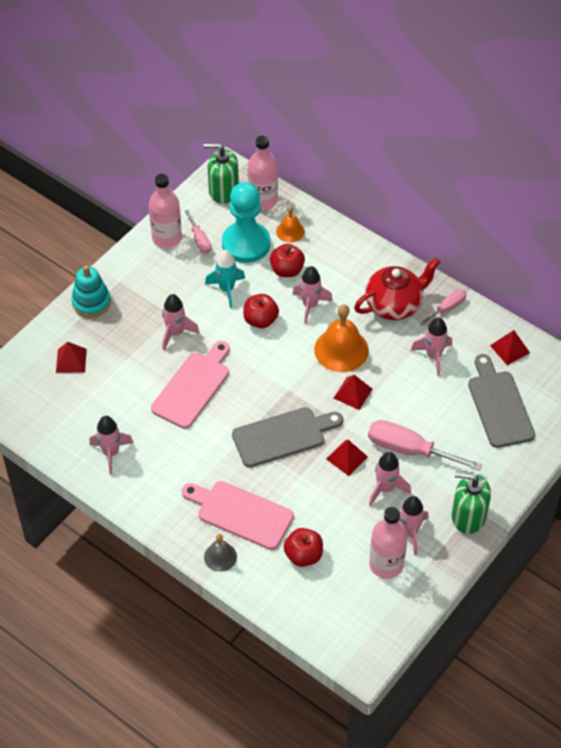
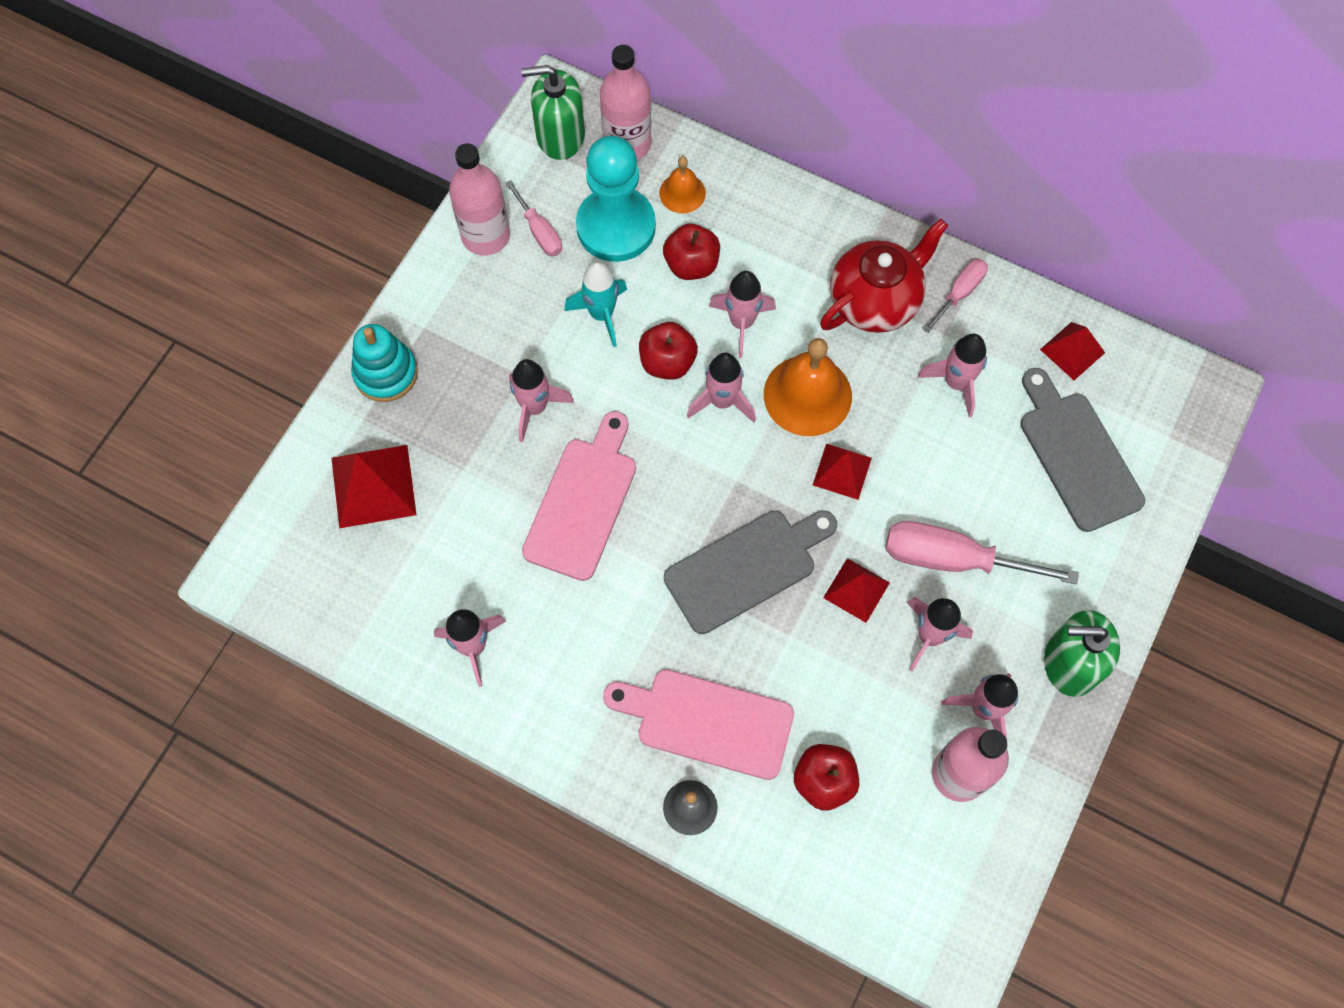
camera: 10 degrees left, 15 degrees up
red pyramid [56,342,87,373] -> red pyramid [332,445,417,528], size x1.60
none -> pink rocket [687,353,756,423]

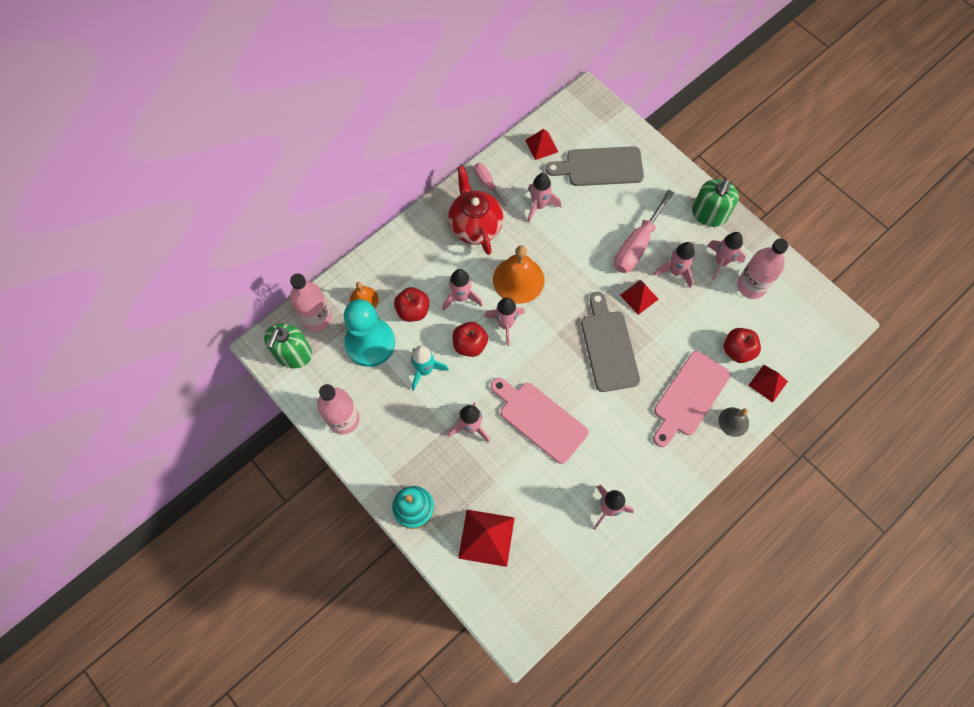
camera: 70 degrees left, 0 degrees up
pink screwdriver [505,180,562,256] -> none
red pyramid [813,444,872,500] -> red pyramid moved to [748,365,788,403]

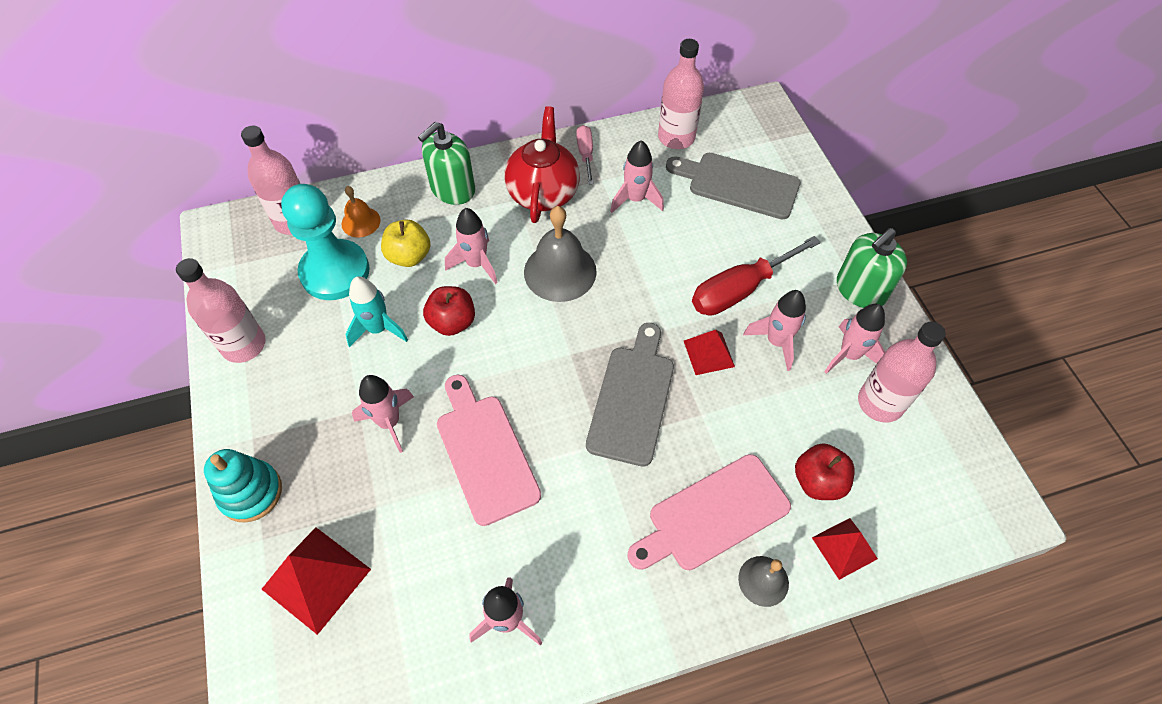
camera: 25 degrees right, 10 degrees down
green soap dispenser [264,323,312,368] -> green soap dispenser moved to [418,122,475,205]
red apple [394,287,429,322] -> yellow apple [381,220,430,267]
pink rocket [484,297,525,346] -> none
orange bell [493,246,545,304] -> grey bell [524,206,597,302]
red pyramid [525,129,558,160] -> pink bottle [658,39,704,149]
pink screwdriver [614,189,674,273] -> red screwdriver [692,236,821,316]

